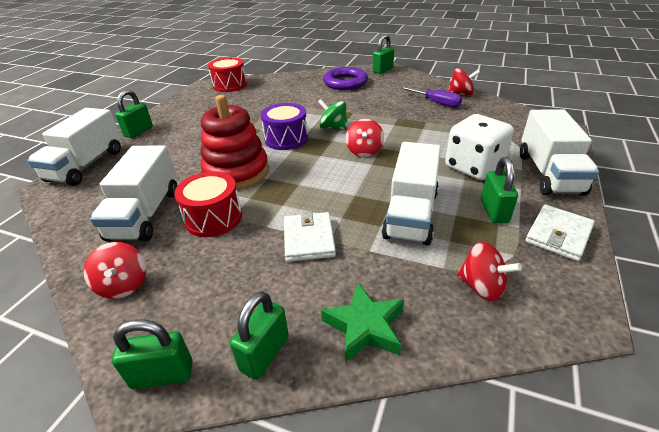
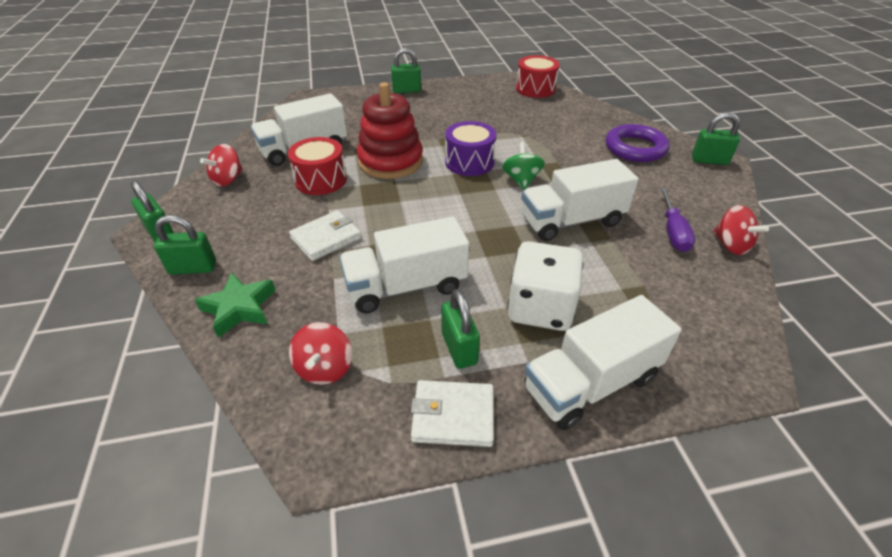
camera: 55 degrees right, 5 degrees up
white truck [27,108,121,186] -> white truck moved to [521,159,639,241]
red spinning top [345,119,384,157] -> none
green padlock [481,157,518,224] -> green padlock turned 75 degrees counterclockwise [441,289,480,369]

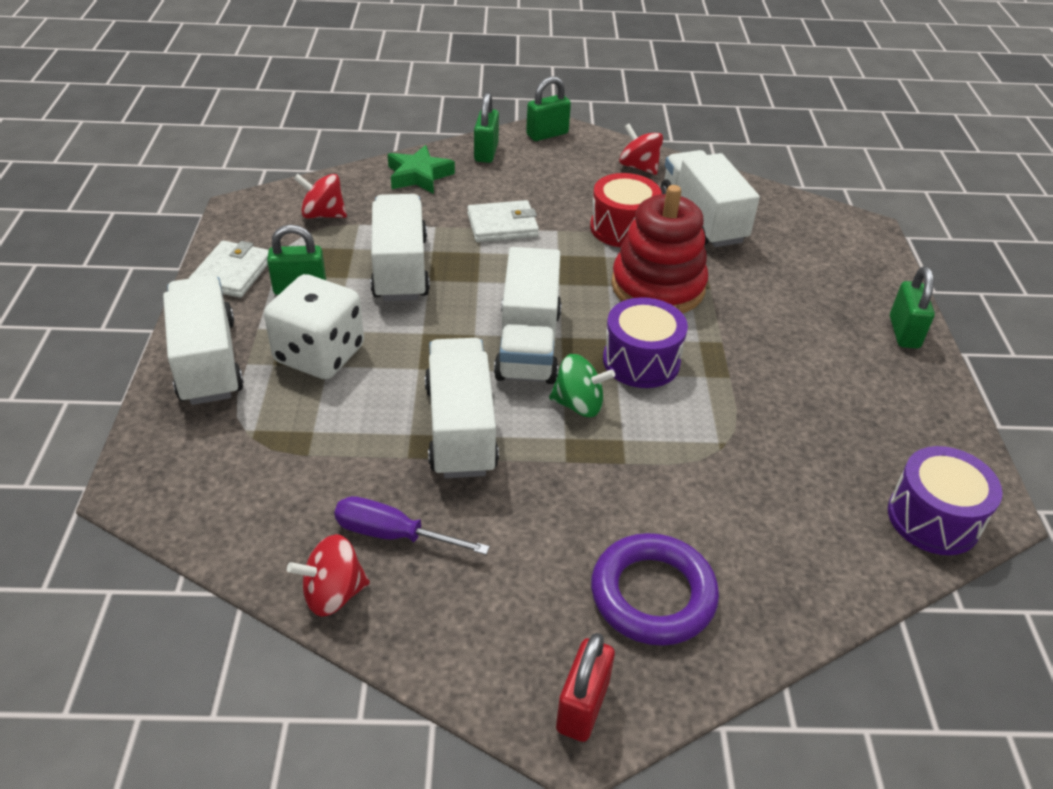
camera: 100 degrees right, 0 degrees up
white wallet [289,210,361,261] -> white wallet turned 75 degrees counterclockwise [467,200,539,242]
red drum [516,55,560,98] -> purple drum [888,446,1003,555]
green padlock [692,112,740,165] -> red padlock [556,633,615,742]
none -> white truck [494,247,561,384]

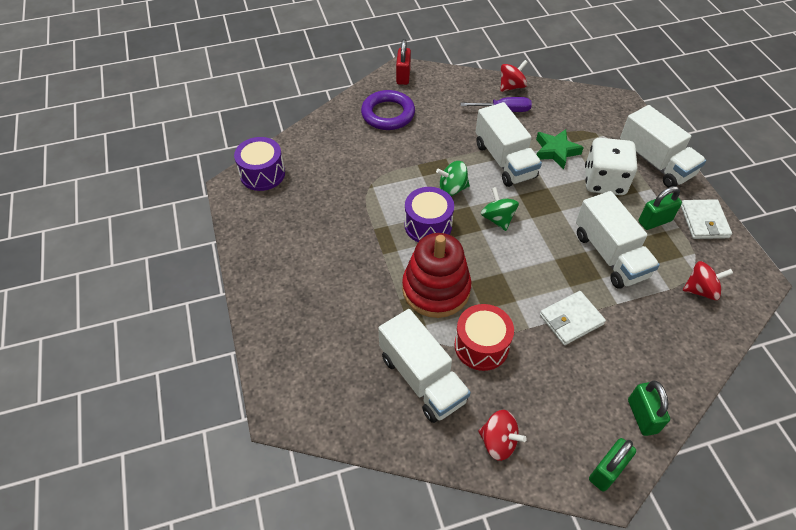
camera: 165 degrees right, 10 degrees up
green star [388,145,455,194] -> green star moved to [536,129,584,169]
white truck [494,247,561,384] -> green spinning top [481,187,519,231]
green padlock [890,267,935,348] -> none

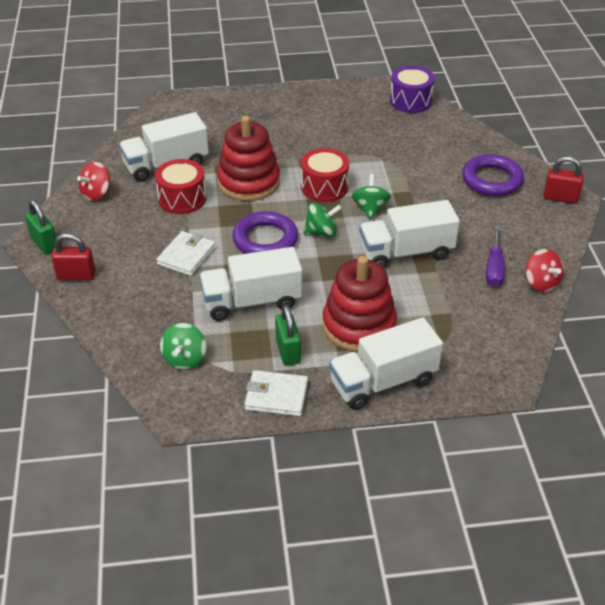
camera: 100 degrees right, 10 degrees down
purple drum [405,187,454,242] -> red drum [301,148,349,202]
green star [536,129,584,169] -> none
white wallet [540,291,606,345] -> white wallet turned 45 degrees clockwise [156,231,216,276]
white dice [585,138,637,195] -> red stacking toy [323,256,397,352]
green padlock [628,381,670,436] -> red padlock [52,233,95,280]
red spinning top [683,261,733,300] -> green spinning top [160,323,206,370]
none -> purple ring [232,211,298,254]

